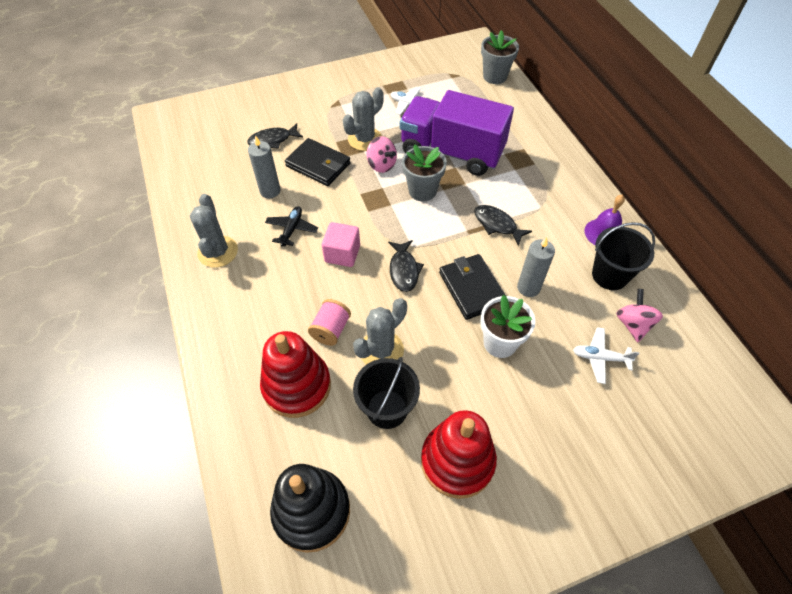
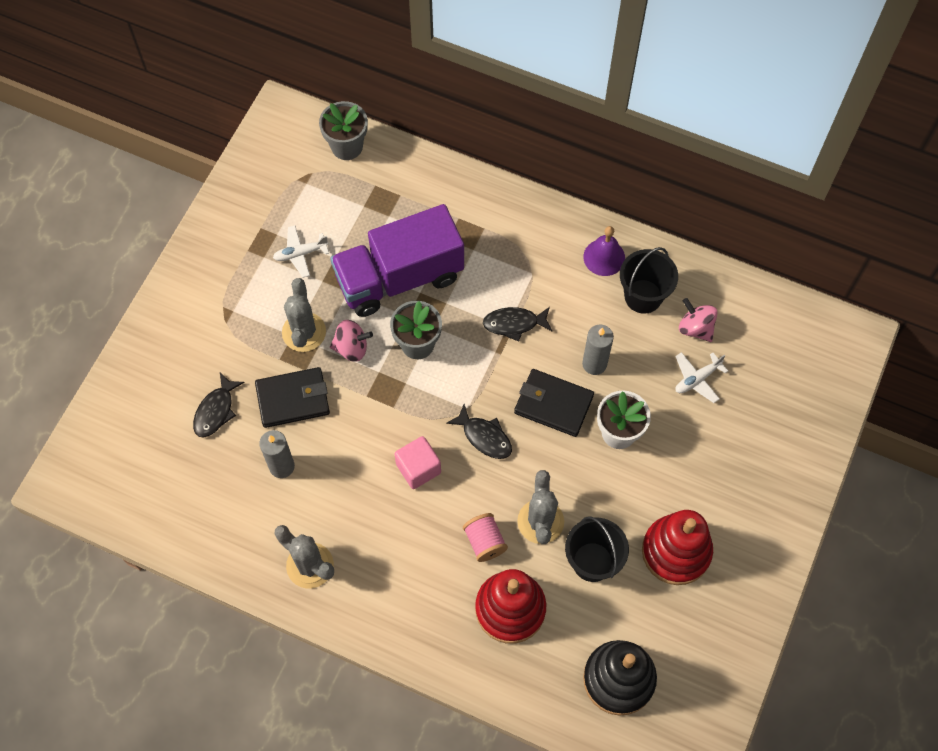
camera: 45 degrees left, 10 degrees up
black plane [265,206,318,246] -> none

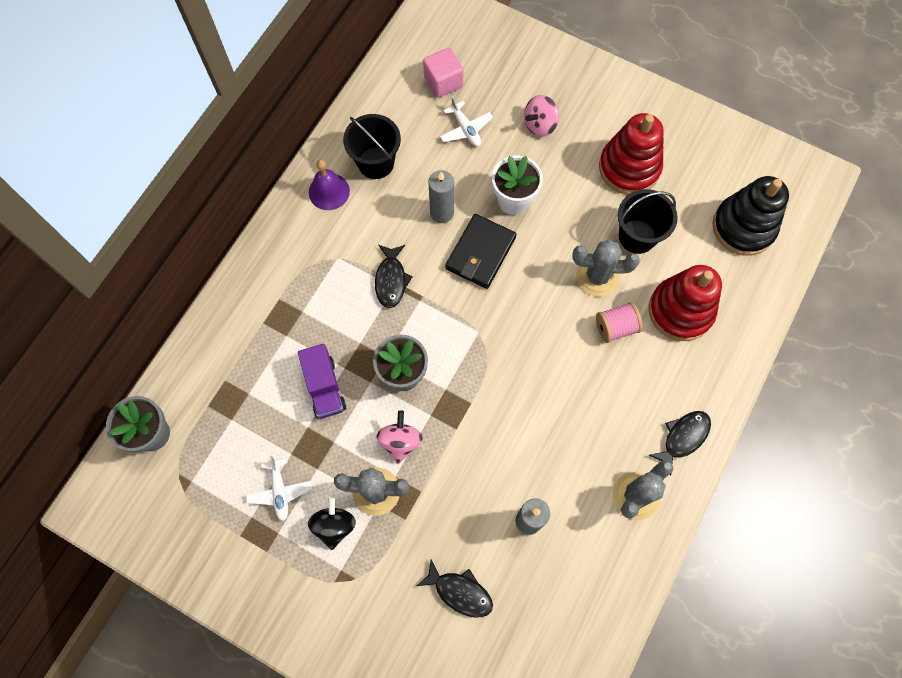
camera: 85 degrees left, 5 degrees up
black wallet [255,367,330,428] -> none
purple truck [330,204,464,317] -> purple truck [298,344,346,419], size x0.51
pink cube [395,436,441,489] -> pink cube moved to [423,48,464,98]
black fish [446,404,512,459] -> black fish moved to [649,411,711,476]
pink spinning top [679,298,718,342] -> pink spinning top moved to [524,95,559,137]
none -> black spinning top [308,496,356,550]

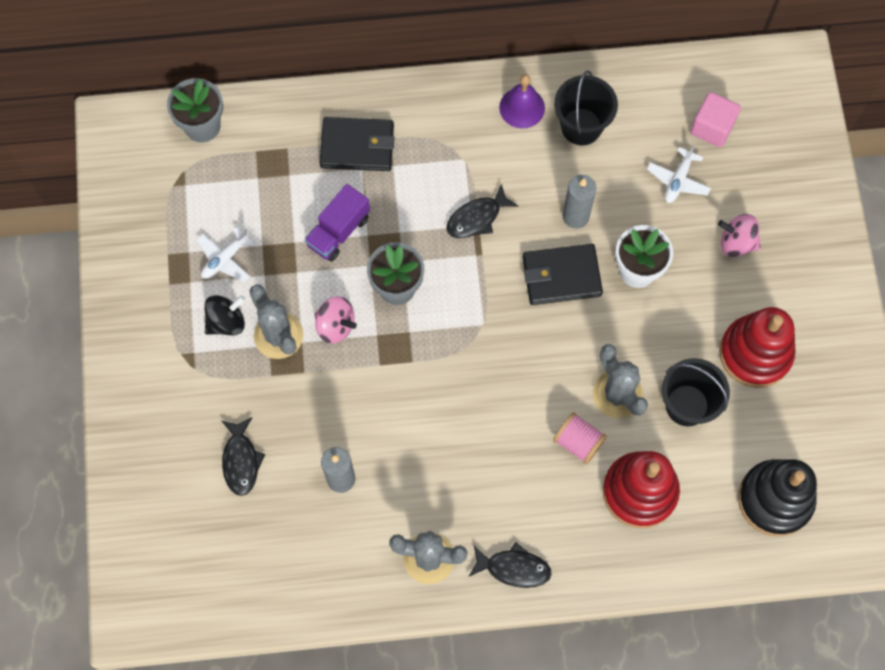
camera: 55 degrees right, 0 degrees up
pink spinning top [376,410,423,464] -> pink spinning top turned 60 degrees clockwise [314,296,357,344]
none -> black wallet [320,117,395,171]

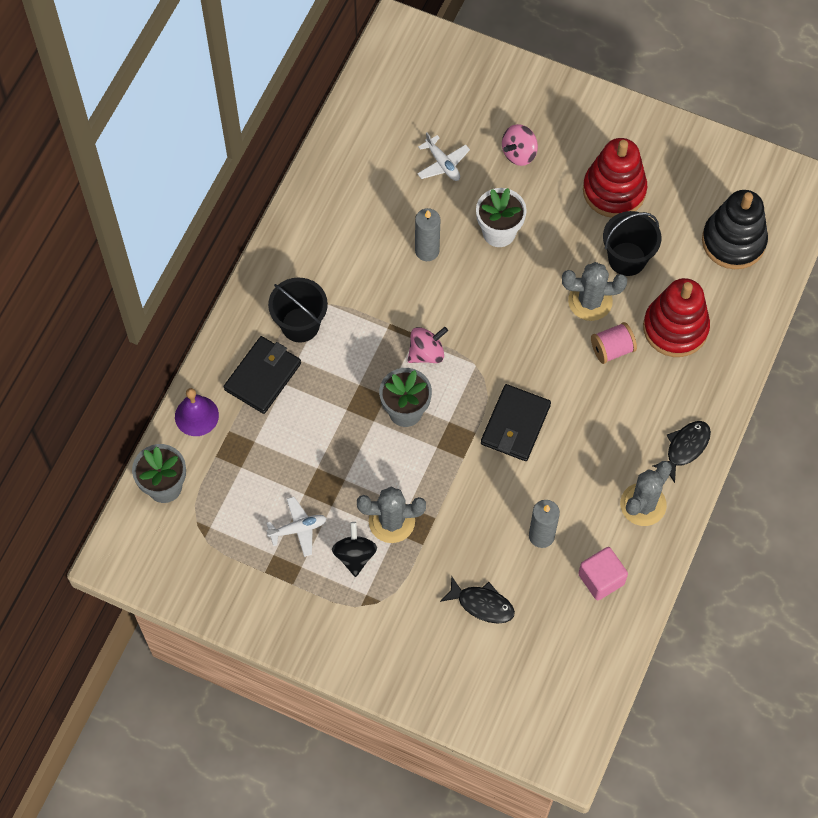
camera: 60 degrees left, 5 degrees down
white plane [197,227,255,282] -> white plane turned 90 degrees counterclockwise [266,497,327,557]
purple truck [304,184,370,262] -> none
pink spinning top [314,296,357,344] -> pink spinning top moved to [407,327,448,363]
black fish [446,183,518,238] -> none
purple bell [499,74,545,128] -> purple bell moved to [175,388,219,436]
black wallet [522,244,603,305] -> black wallet moved to [481,384,551,461]
black bucket [554,70,618,145] -> black bucket moved to [268,277,328,342]
pink cube [690,92,741,147] -> pink cube moved to [578,547,628,600]

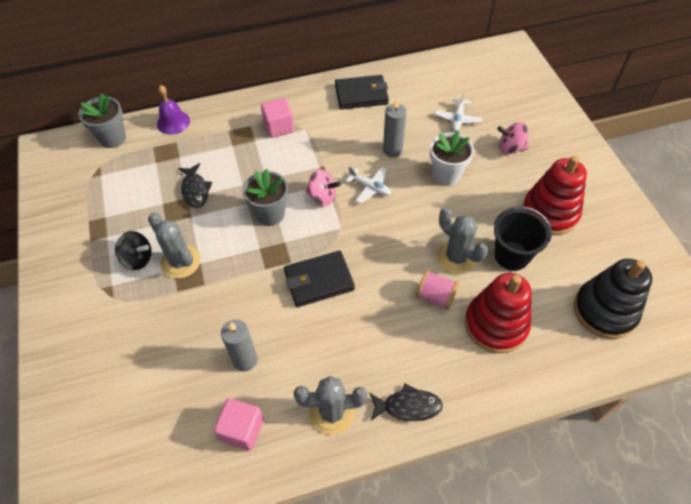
camera: 50 degrees right, 10 degrees down
black wallet [224,336,301,414] -> black wallet moved to [335,75,389,110]
white plane [266,497,327,557] -> white plane moved to [345,166,391,204]
black bucket [268,277,328,342] -> pink cube [261,98,294,138]
black spinning top [332,522,377,577] -> black spinning top turned 60 degrees clockwise [115,231,152,270]
black fish [440,576,515,624] -> black fish moved to [178,163,212,208]

